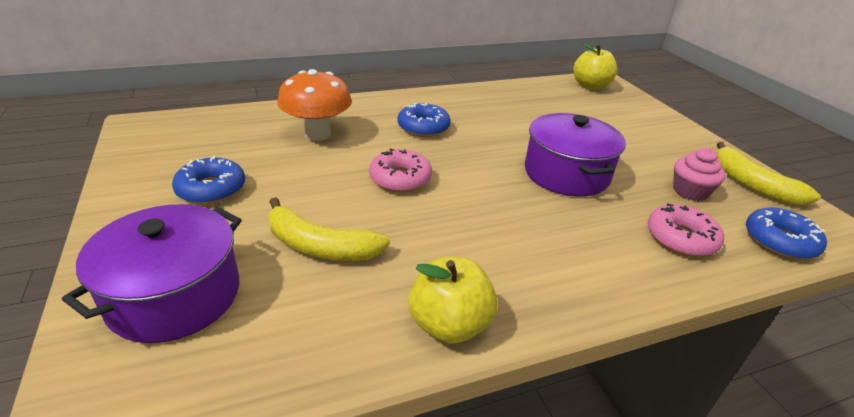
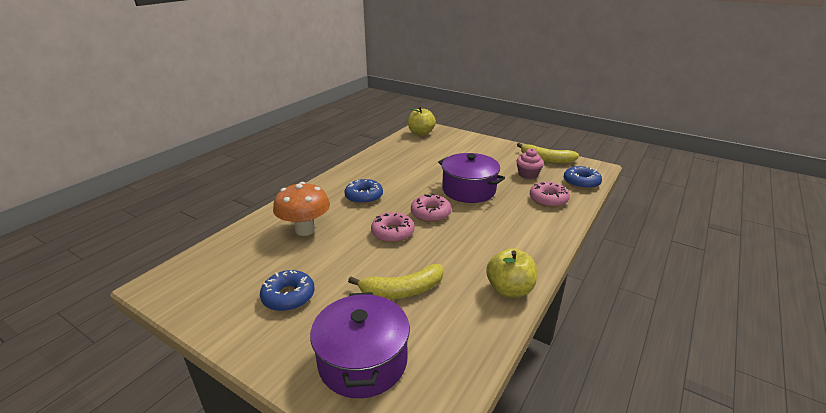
camera: 35 degrees left, 5 degrees down
none -> pink donut [411,193,451,222]

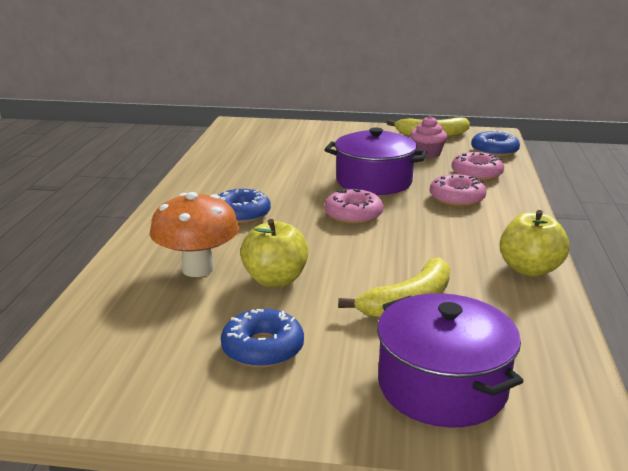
camera: 25 degrees left, 5 degrees down
pink donut [371,212,414,243] -> pink donut moved to [430,174,487,207]
yellow apple [408,106,436,136] -> yellow apple moved to [240,219,309,287]

